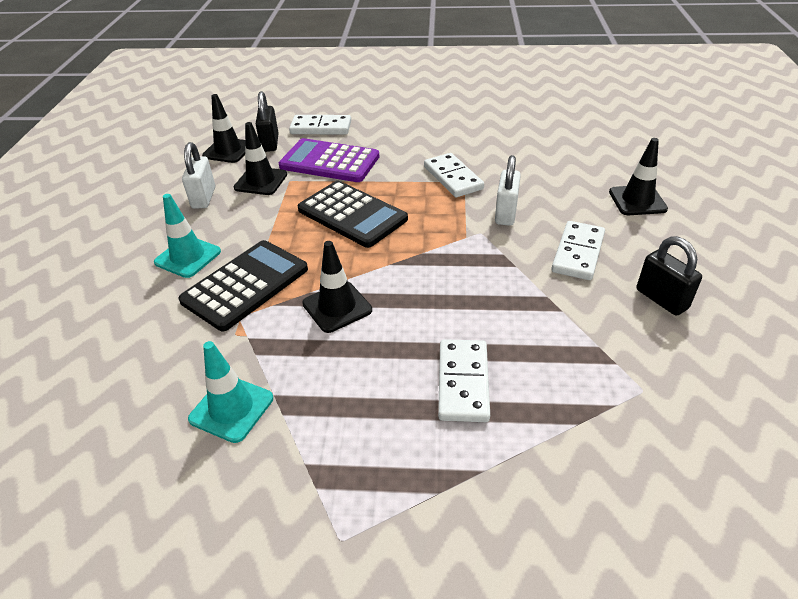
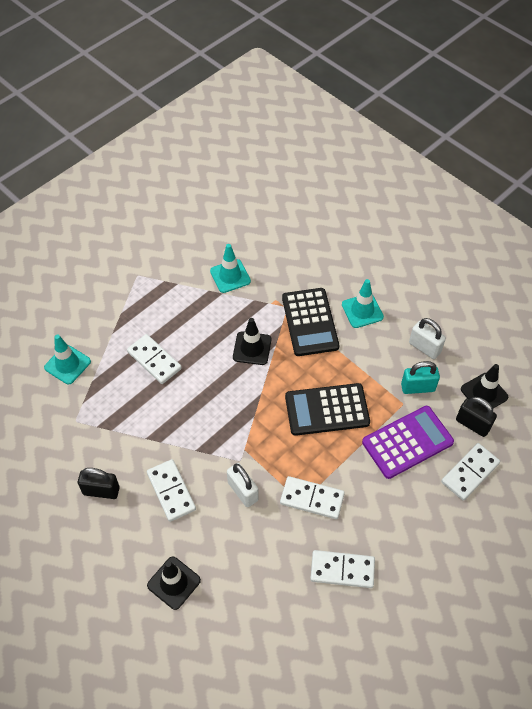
camera: 130 degrees right, 15 degrees up
black traffic cone [234,122,287,195] -> turquoise padlock [401,361,440,394]
none -> turquoise traffic cone [44,334,91,384]
none -> white domino [310,550,375,588]

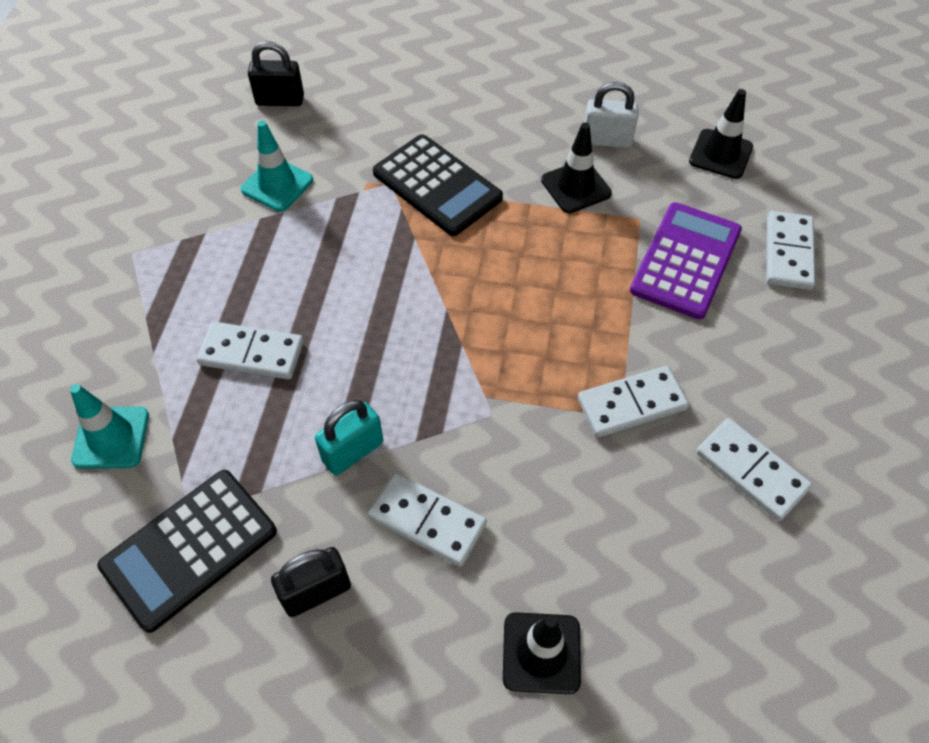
camera: 35 degrees left, 0 degrees up
white padlock [227,463,259,507] -> none
black traffic cone [233,318,271,365] -> black traffic cone moved to [541,123,612,213]
black calculator [285,383,370,436] -> black calculator moved to [97,470,277,633]
white domino [310,550,375,588] -> white domino turned 75 degrees clockwise [696,418,812,521]
turquoise traffic cone [342,279,384,328] -> none
turquoise padlock [401,361,440,394] -> turquoise padlock moved to [315,399,383,475]
black padlock [456,397,497,437] -> black padlock moved to [248,41,304,106]

